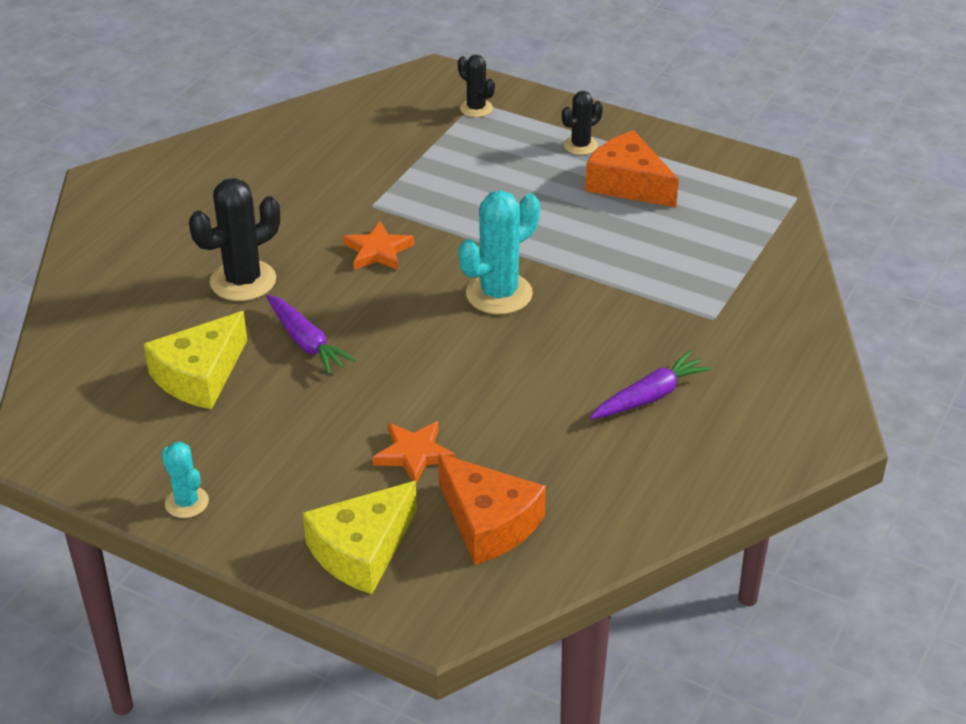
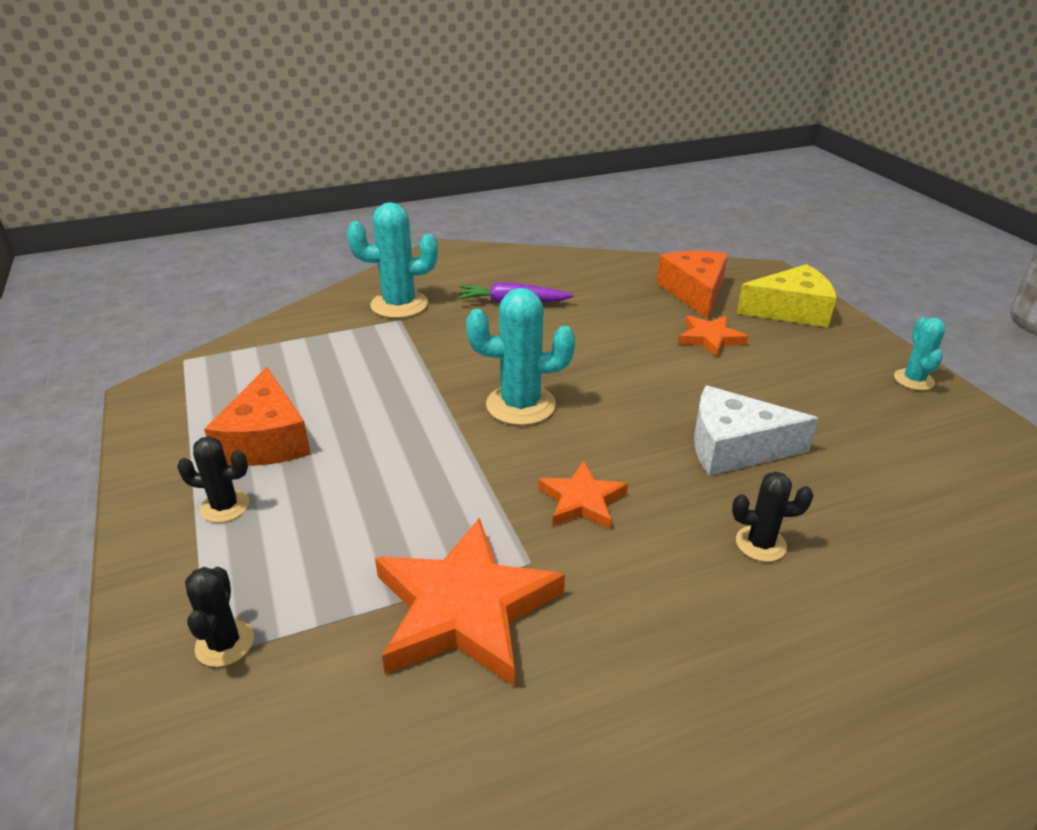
camera: 140 degrees left, 5 degrees down
yellow cheese [144,311,247,410] -> none
black cactus [189,178,280,301] -> black cactus [732,471,814,562], size x0.57
purple carrot [266,295,356,374] -> white cheese [694,385,819,476]
none -> turquoise cactus [347,202,438,318]
none -> orange star [375,518,565,687]

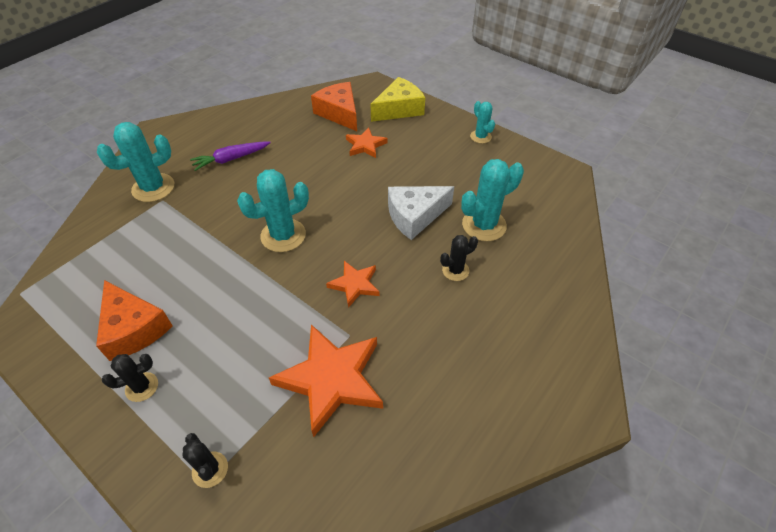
camera: 30 degrees left, 15 degrees up
none -> turquoise cactus [461,159,524,241]

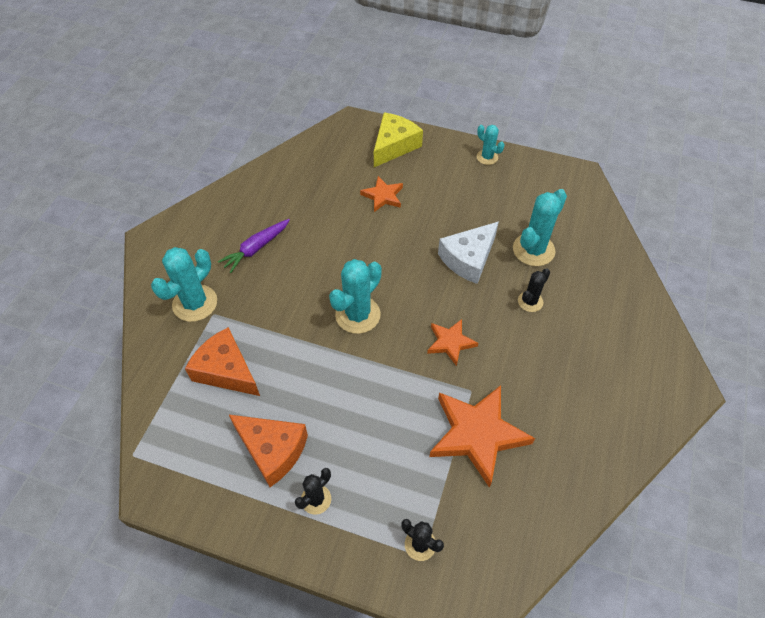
camera: 20 degrees left, 5 degrees up
orange cheese [311,82,357,131] -> orange cheese moved to [185,327,260,396]

